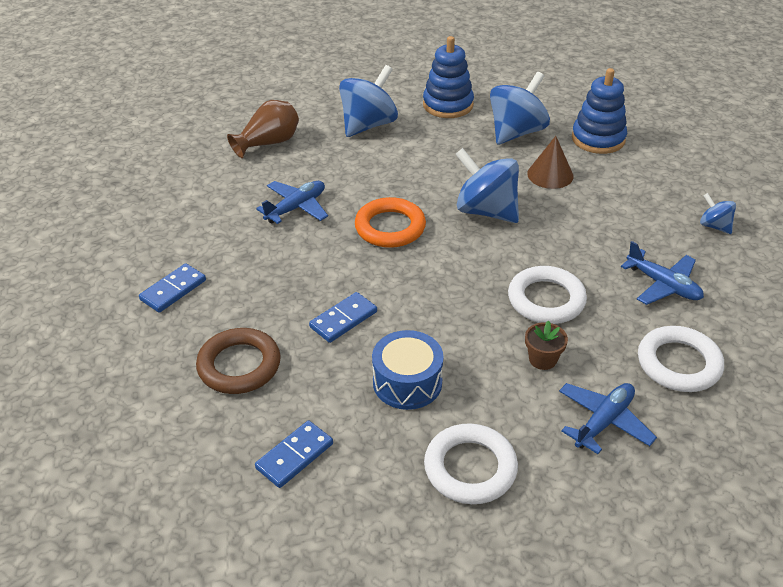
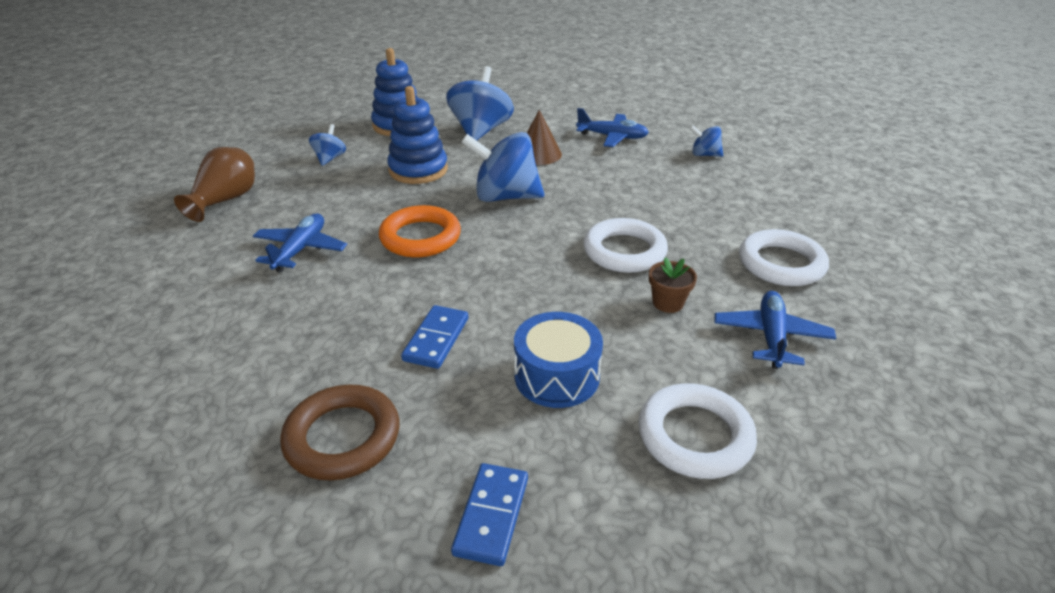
camera: 30 degrees left, 5 degrees down
blue domino [139,263,206,313] -> none
blue spinning top [339,65,398,137] -> blue spinning top [309,124,346,166], size x0.50
blue stacking toy [572,68,627,154] -> blue stacking toy moved to [387,86,448,184]
blue plane [621,241,704,305] -> blue plane moved to [576,108,649,147]

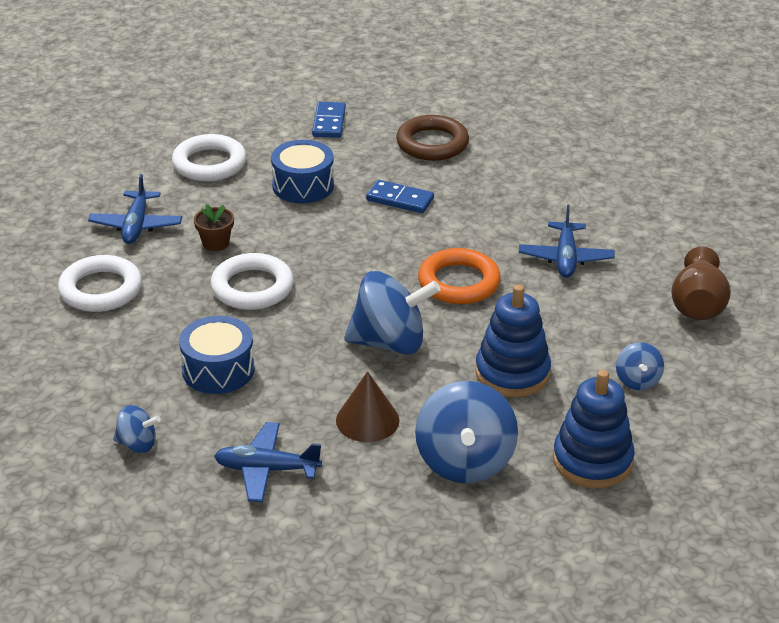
camera: 170 degrees right, 0 degrees up
blue domino [401,305,468,369] -> blue domino turned 75 degrees counterclockwise [366,180,434,213]
none -> blue drum [179,316,255,394]

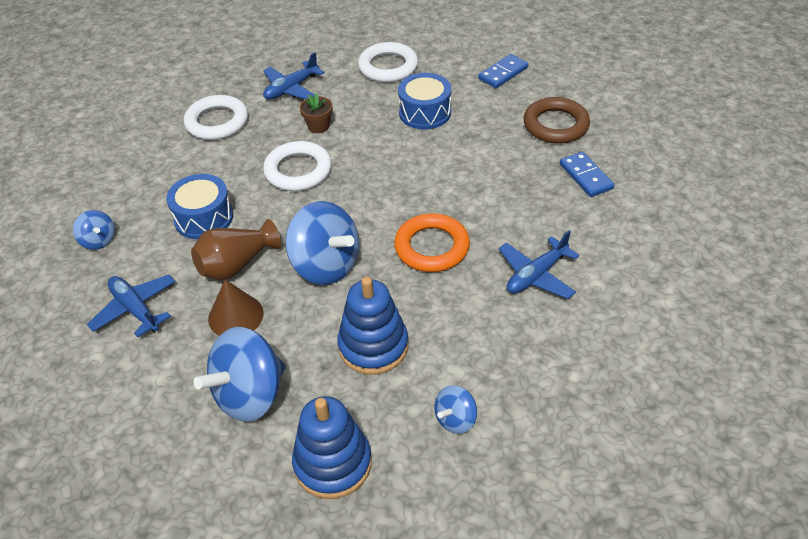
camera: 45 degrees right, 10 degrees up
blue domino [366,180,434,213] -> blue domino moved to [560,152,614,197]
brown vase [671,247,731,320] -> brown vase moved to [191,219,281,280]

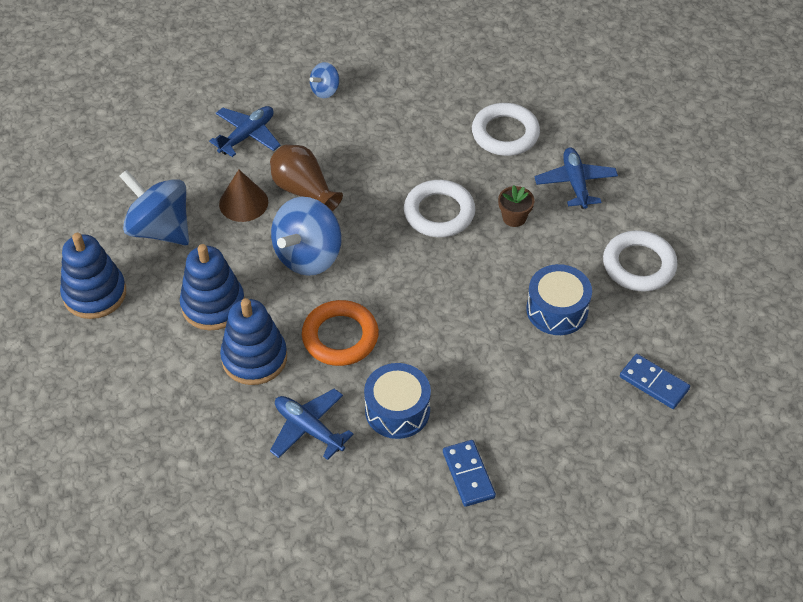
camera: 80 degrees right, 5 degrees up
blue drum [166,174,233,239] -> blue drum moved to [364,363,431,439]
blue plane [263,52,325,100] -> blue plane turned 45 degrees clockwise [535,147,618,209]
blue spinning top [434,385,477,434] -> none
brown ring [524,97,590,143] -> none
blue domino [560,152,614,197] -> blue domino turned 75 degrees counterclockwise [443,440,496,507]
none -> blue stacking toy [220,298,287,385]

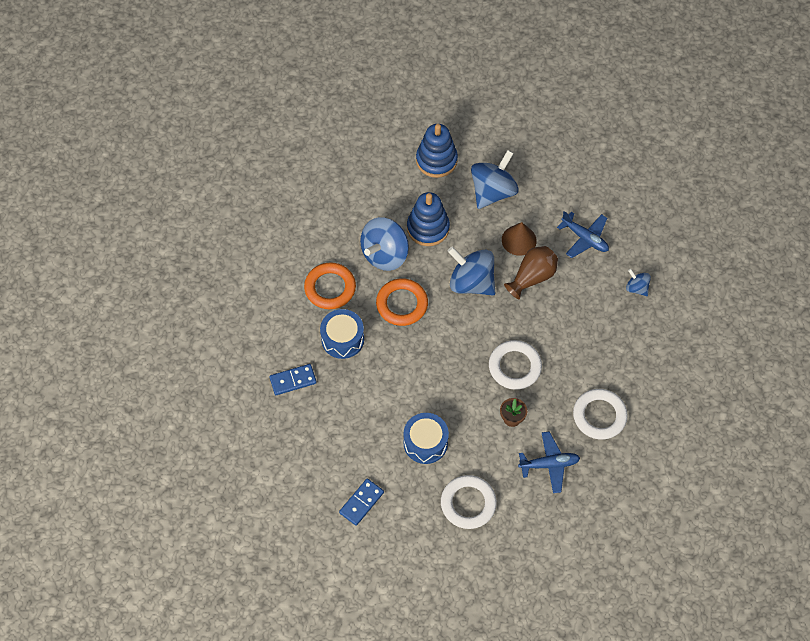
camera: 90 degrees right, 10 degrees up
blue stacking toy [220,298,287,385] -> blue spinning top [360,217,409,271]
blue plane [270,389,353,460] -> orange ring [304,262,356,309]

